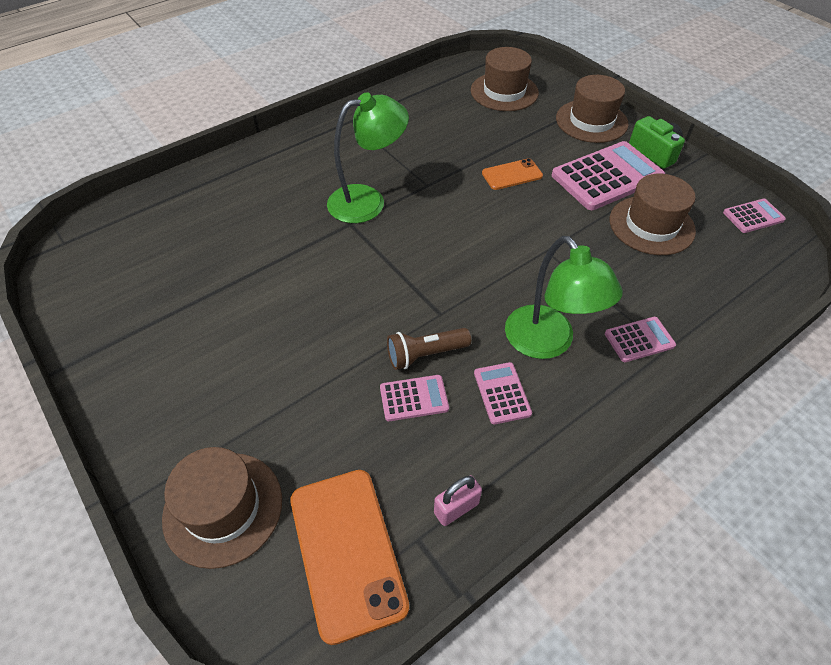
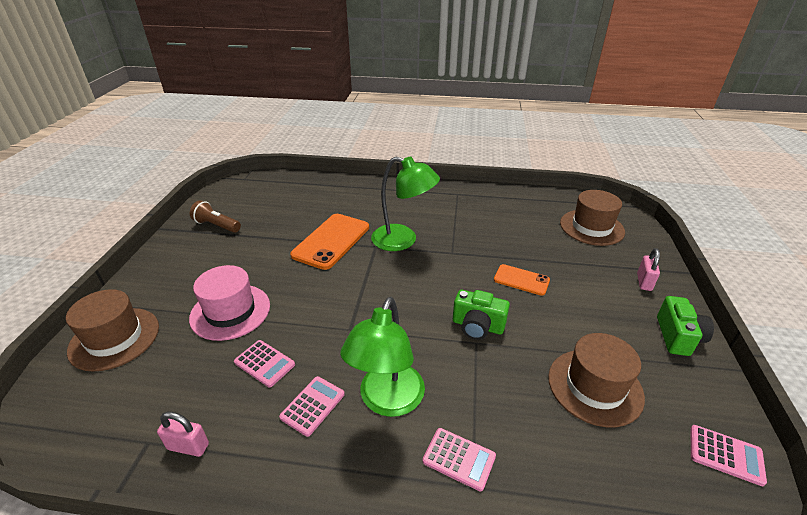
camera: 45 degrees right, 15 degrees down
orange phone [290,470,409,645] -> orange phone moved to [290,214,369,270]
brown flashlight [387,328,471,370] -> brown flashlight moved to [190,200,241,233]
pink calculator [552,141,665,210] -> none
brown hat [556,75,629,143] -> pink padlock [637,248,660,291]
none -> pink hat [189,265,270,341]
none -> green camera [453,290,510,340]

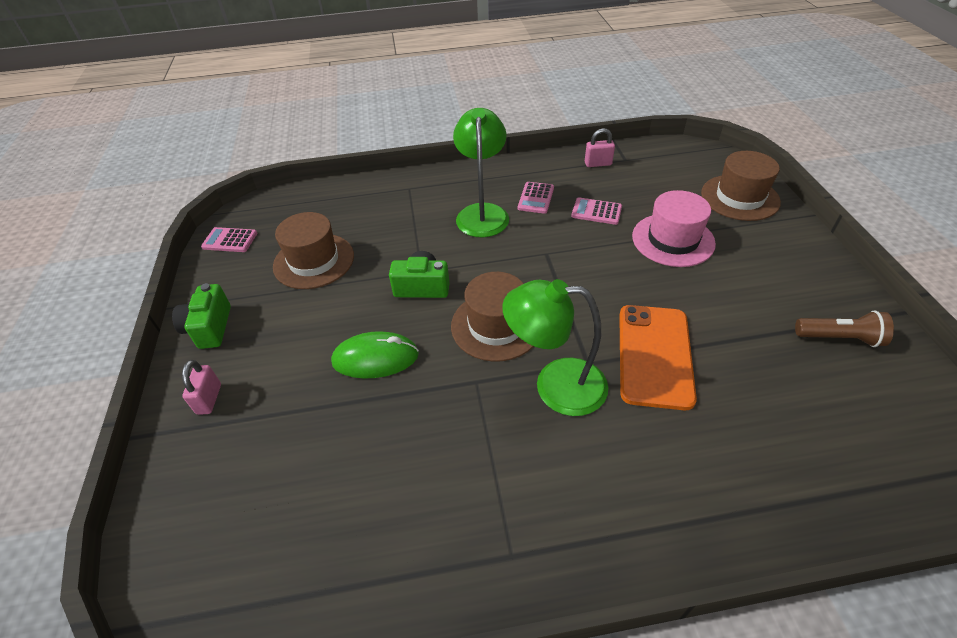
camera: 165 degrees right, 10 degrees up
pink calculator [423,428,496,492] -> none
orange phone [494,264,550,296] -> green mouse [331,331,419,379]
brown hat [560,190,625,246] -> brown hat moved to [451,272,534,362]

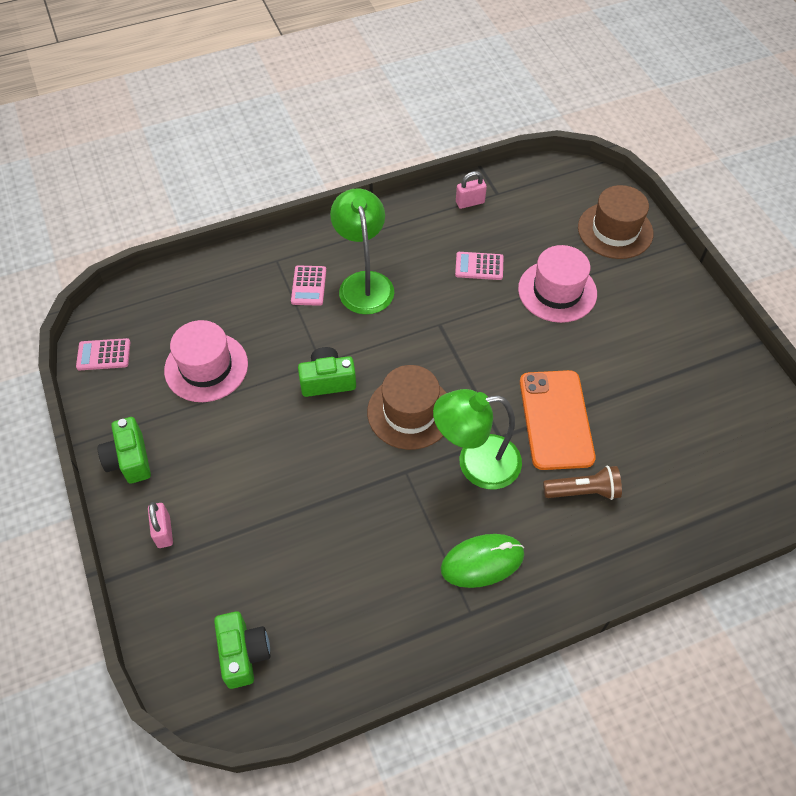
camera: 15 degrees left, 10 degrees up
brown hat [273,212,354,289] -> pink hat [164,320,248,402]
green mouse [331,331,419,379] -> green mouse moved to [441,534,524,588]
pink calculator [518,182,554,214] -> pink calculator moved to [291,265,326,306]
brown flashlight [795,311,894,347] -> brown flashlight moved to [543,466,622,500]
none -> green camera [214,611,270,689]

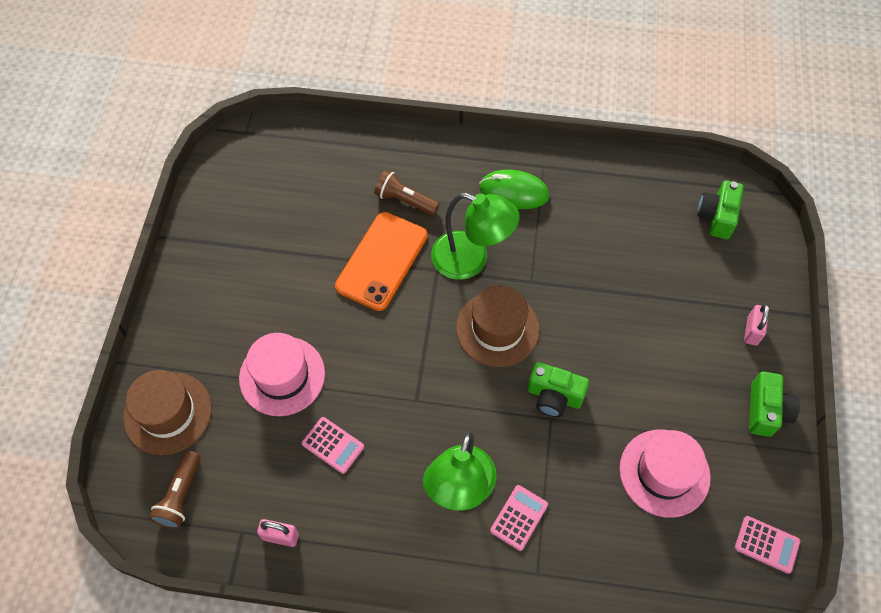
camera: 150 degrees left, 5 degrees up
none -> brown flashlight [149,451,201,529]

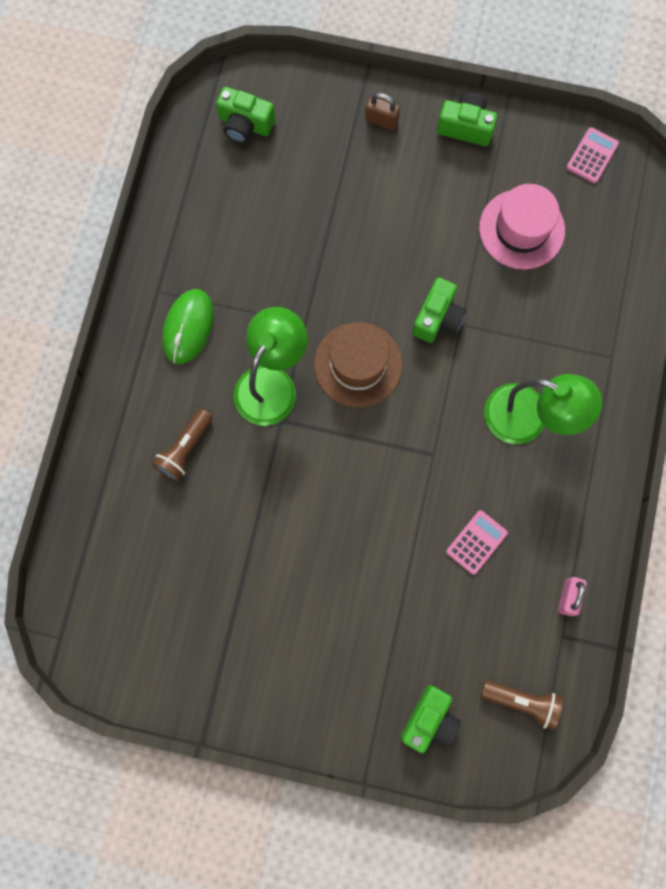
camera: 85 degrees left, 15 degrees up
brown hat [123,370,212,455] -> green camera [400,685,461,753]
pink hat [239,333,325,416] -> none
orange phone [335,212,427,311] -> none
pink calculator [490,485,548,551] -> none
pink padlock [744,304,769,346] -> brown padlock [365,93,400,130]

